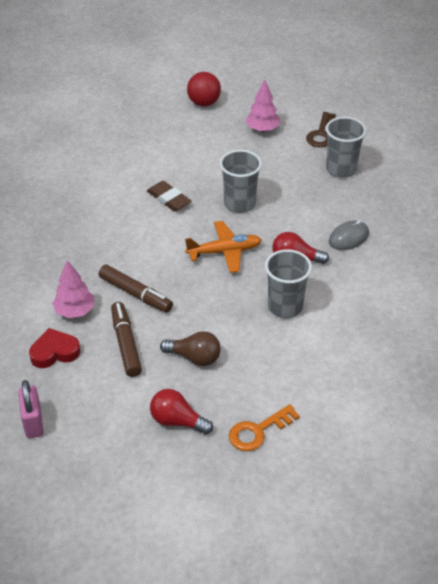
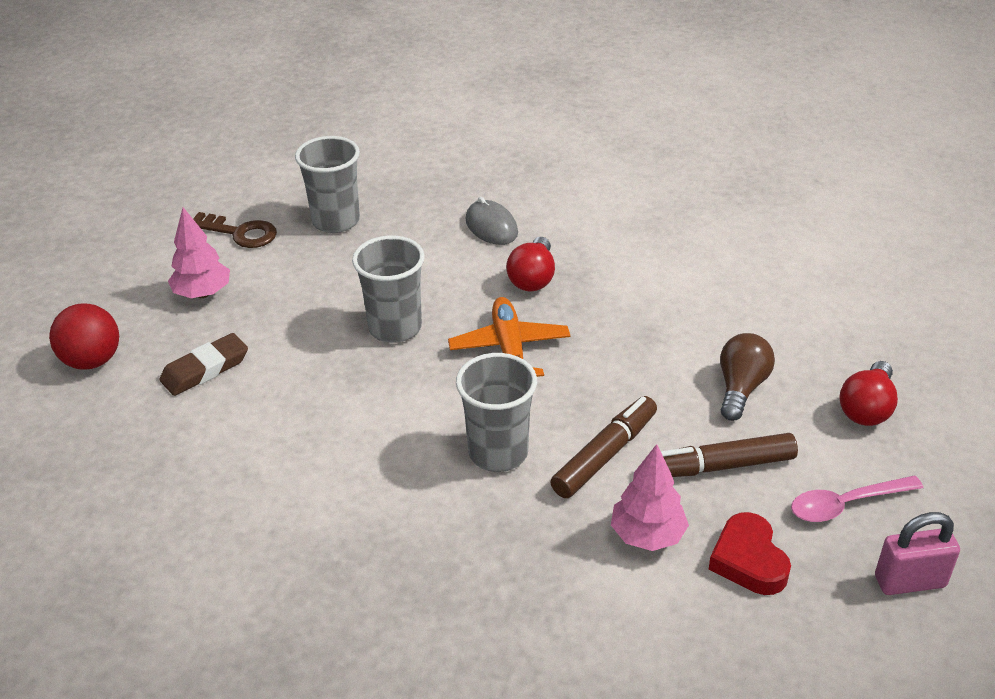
camera: 85 degrees left, 5 degrees down
brown eraser [147,181,191,212] -> brown eraser moved to [159,333,248,396]
orange key [229,404,300,451] -> none
grey cup [265,249,312,318] -> grey cup moved to [456,353,537,472]
none -> pink spoon [791,476,923,522]

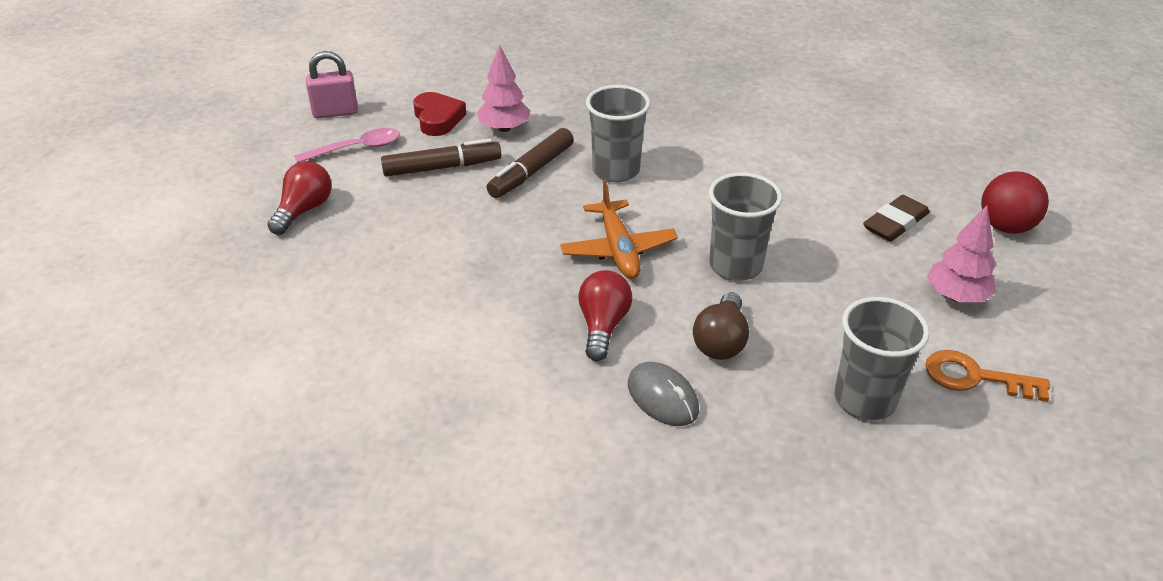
camera: 175 degrees right, 0 degrees up
brown key [193,212,277,248] -> orange key [925,350,1050,402]
brown light bulb [720,333,775,421] -> brown light bulb moved to [693,292,749,360]

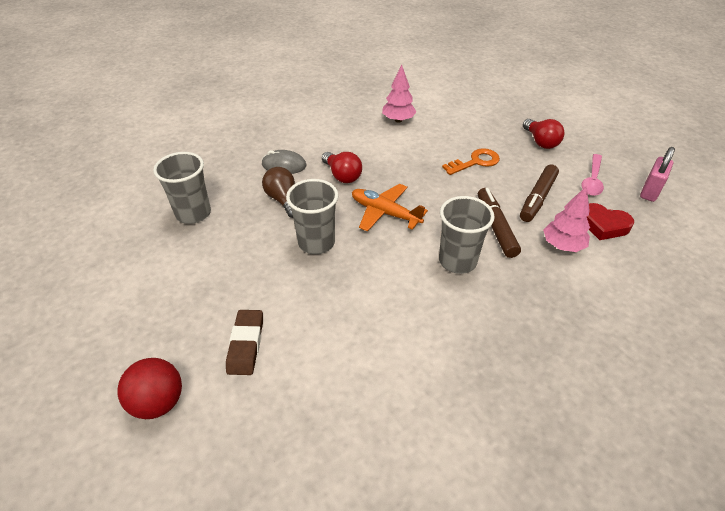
camera: 135 degrees right, 5 degrees up
orange key [925,350,1050,402] -> orange key moved to [442,148,500,175]
pink tree [927,206,996,302] -> pink tree moved to [382,65,417,123]

